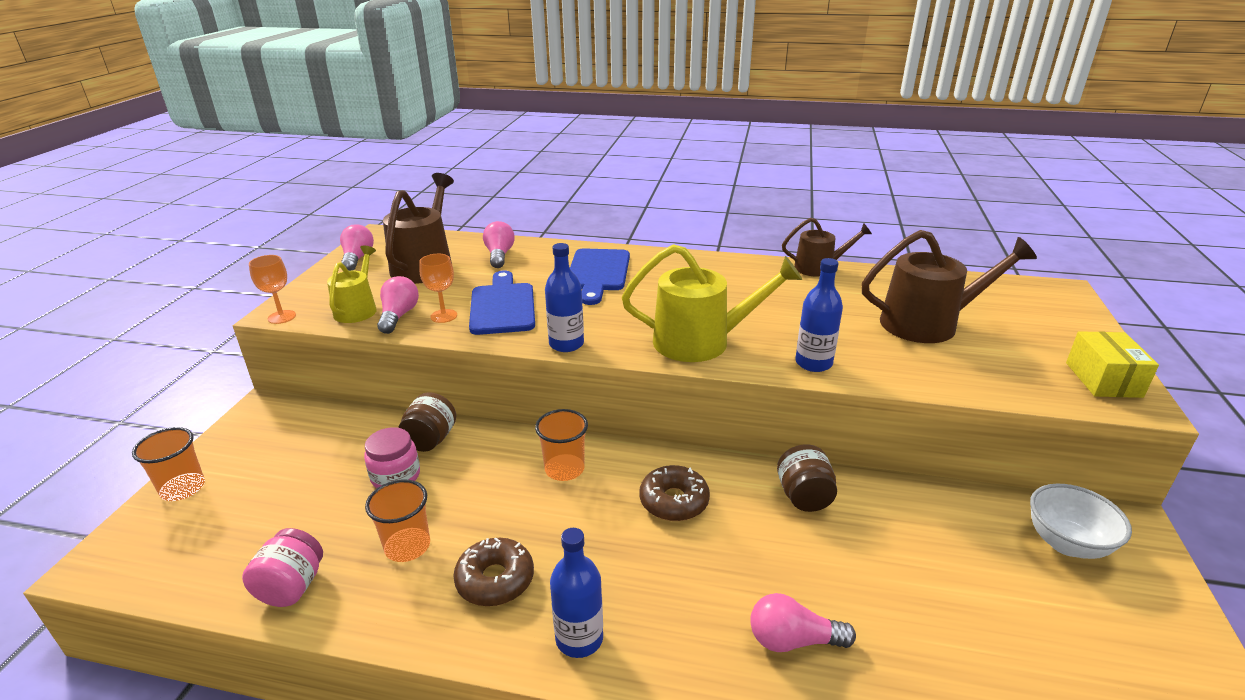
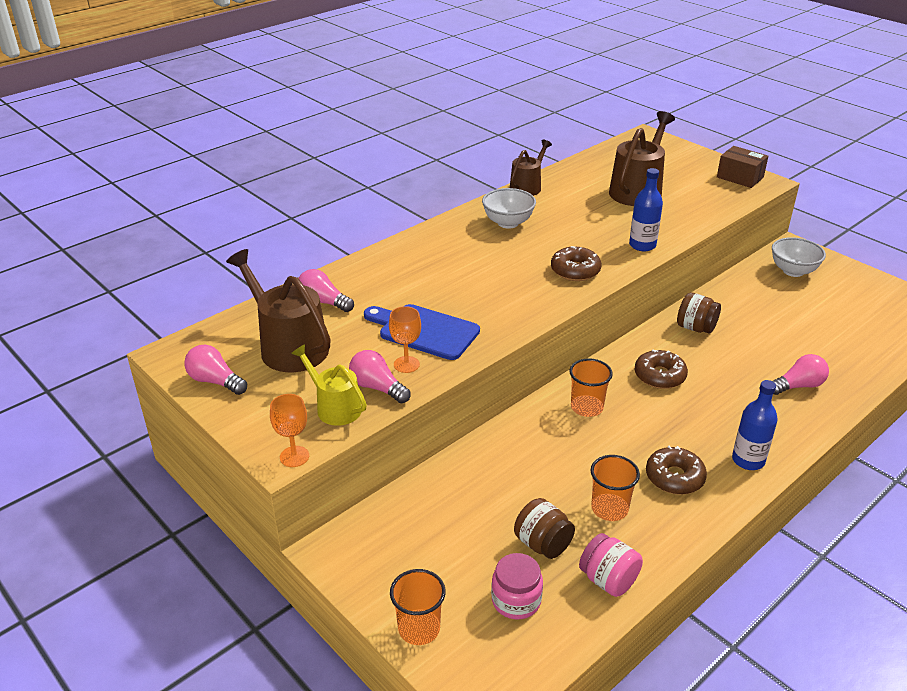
camera: 55 degrees left, 5 degrees up
pink jar [364,427,420,488] -> pink jar moved to [491,553,543,619]
brown jar [398,392,456,452] -> brown jar moved to [514,498,575,559]
blue bottle [545,243,584,352] -> none
blue cutting board [570,248,630,305] -> none
yellow watering can [622,244,802,362] -> brown donut [551,246,601,281]
pink light bulb [750,593,856,652] -> pink light bulb turned 150 degrees counterclockwise [772,354,829,395]
yellow box [1066,331,1159,398] -> brown box [717,146,768,188]
none -> white bowl [482,188,536,229]

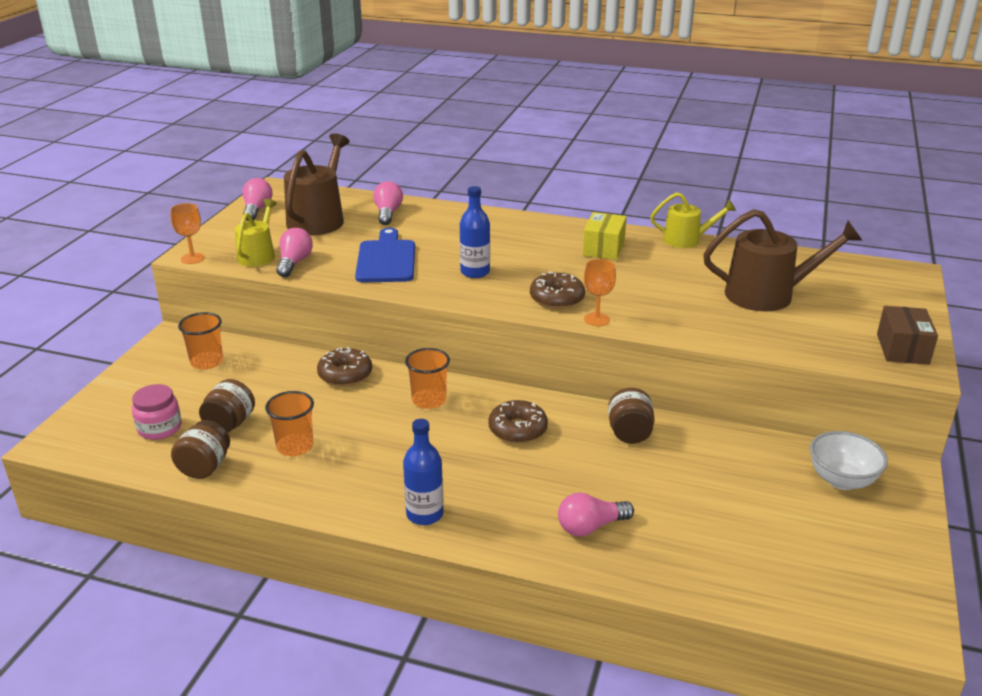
camera: 60 degrees right, 5 degrees down
orange goblet [389,306,421,373] -> orange goblet moved to [584,259,616,326]
orange cup [390,569,446,645] -> orange cup moved to [178,312,223,369]
white bowl [482,188,536,229] -> yellow box [583,212,627,260]
brown watering can [510,140,552,196] -> yellow watering can [650,192,736,248]
pink jar [579,533,643,597] -> brown jar [171,420,230,479]
blue bottle [629,168,663,251] -> blue bottle moved to [460,186,490,278]
brown donut [646,446,707,495] -> brown donut moved to [317,347,372,386]
pink light bulb [772,354,829,395] -> pink light bulb turned 120 degrees clockwise [558,493,634,536]

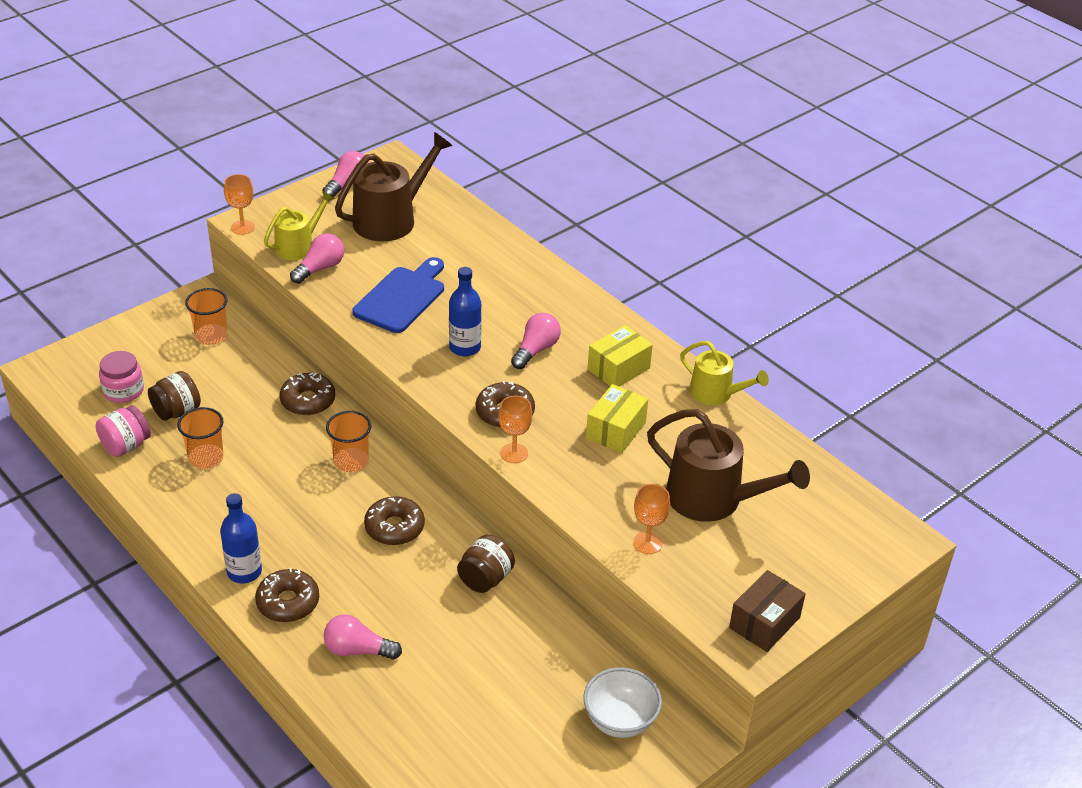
camera: 30 degrees right, 10 degrees up
brown jar [171,420,230,479] -> pink jar [96,405,151,457]
pink light bulb [373,181,403,225] -> pink light bulb moved to [511,313,561,369]
none -> brown donut [255,568,319,622]
none -> yellow box [586,384,648,453]
none -> orange goblet [633,484,670,554]

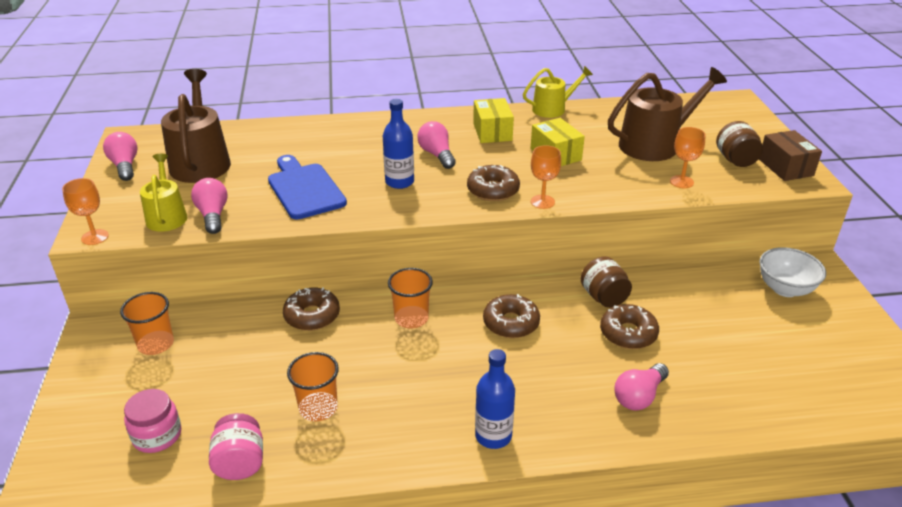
camera: 55 degrees left, 5 degrees down
brown jar [148,371,201,421] -> brown jar moved to [716,121,763,167]
brown donut [255,568,319,622] -> brown donut moved to [600,304,659,349]

